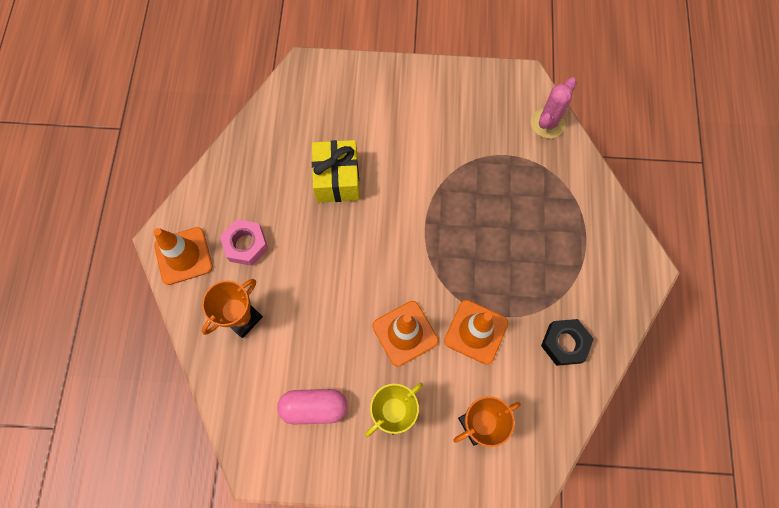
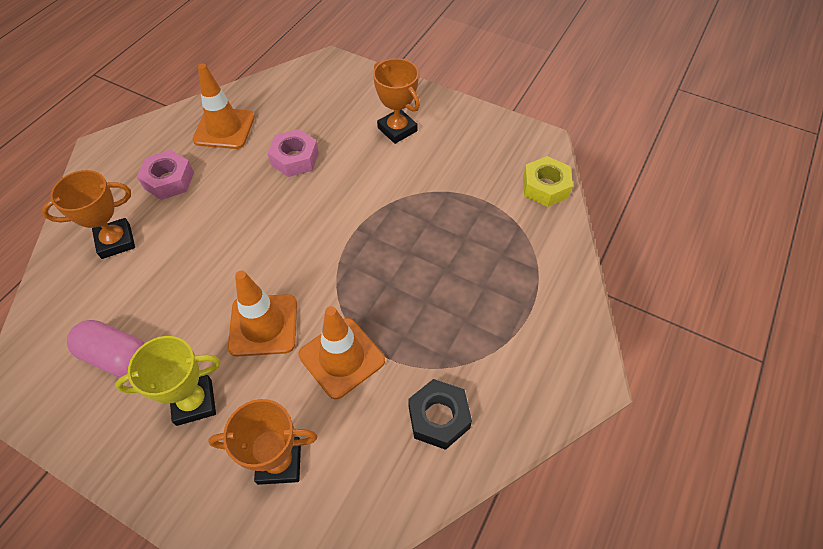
camera: 25 degrees right, 15 degrees down
orange traffic cone [153,227,213,285] -> orange traffic cone moved to [192,64,255,149]
yellow gift [312,140,360,203] -> pink nut [267,129,319,177]
pink cactus [531,78,577,138] -> yellow nut [523,156,573,207]
none -> orange trophy [373,58,420,144]

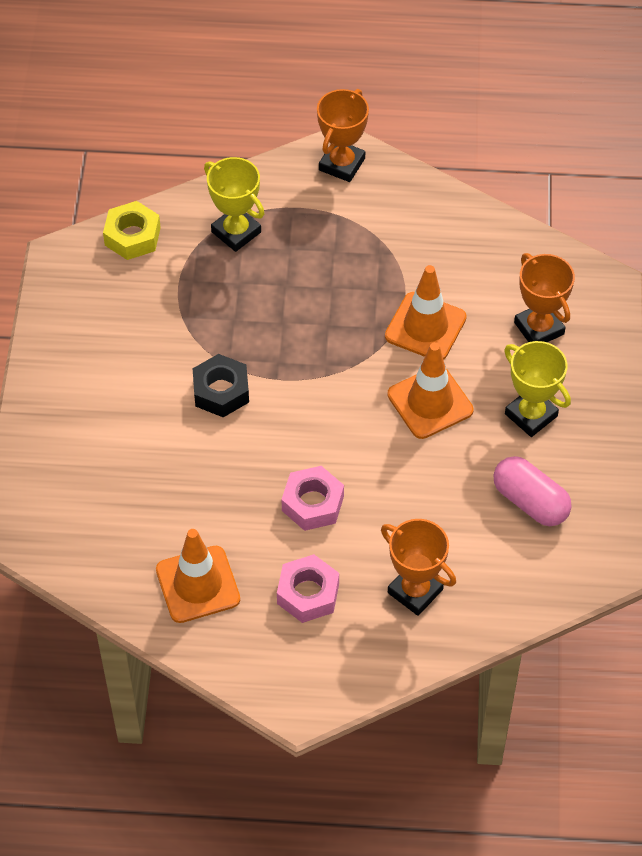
camera: 115 degrees left, 0 degrees up
pink capsule [67,320,145,377] -> pink capsule turned 45 degrees counterclockwise [493,456,572,526]
pink nut [267,129,319,177] -> pink nut moved to [282,466,344,531]
orange trophy [373,58,420,144] -> orange trophy moved to [317,89,369,182]
black nut [408,379,472,450] -> black nut moved to [193,354,249,417]
none -> yellow trophy [204,157,265,252]

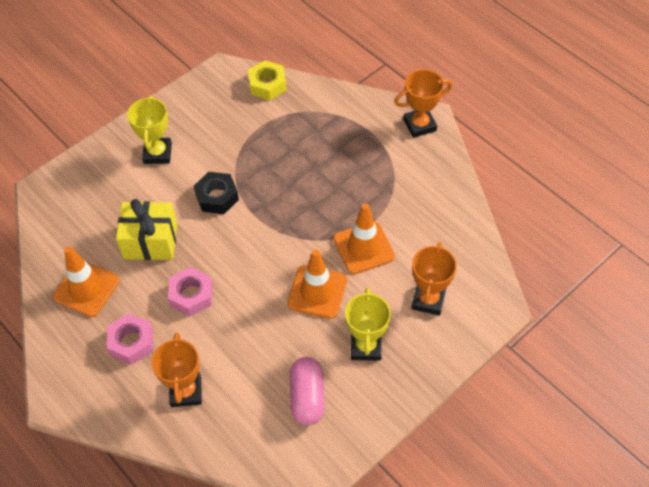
camera: 45 degrees right, 0 degrees up
yellow trophy [204,157,265,252] -> yellow trophy moved to [127,96,172,164]
none -> yellow gift [116,199,177,260]

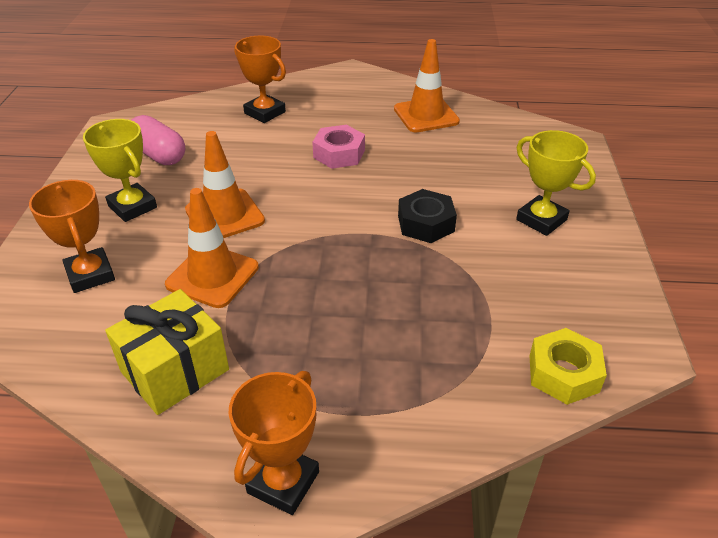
camera: 135 degrees right, 15 degrees down
pink nut [107,313,153,365] -> none
yellow gift [116,199,177,260] -> yellow gift moved to [105,289,229,415]

